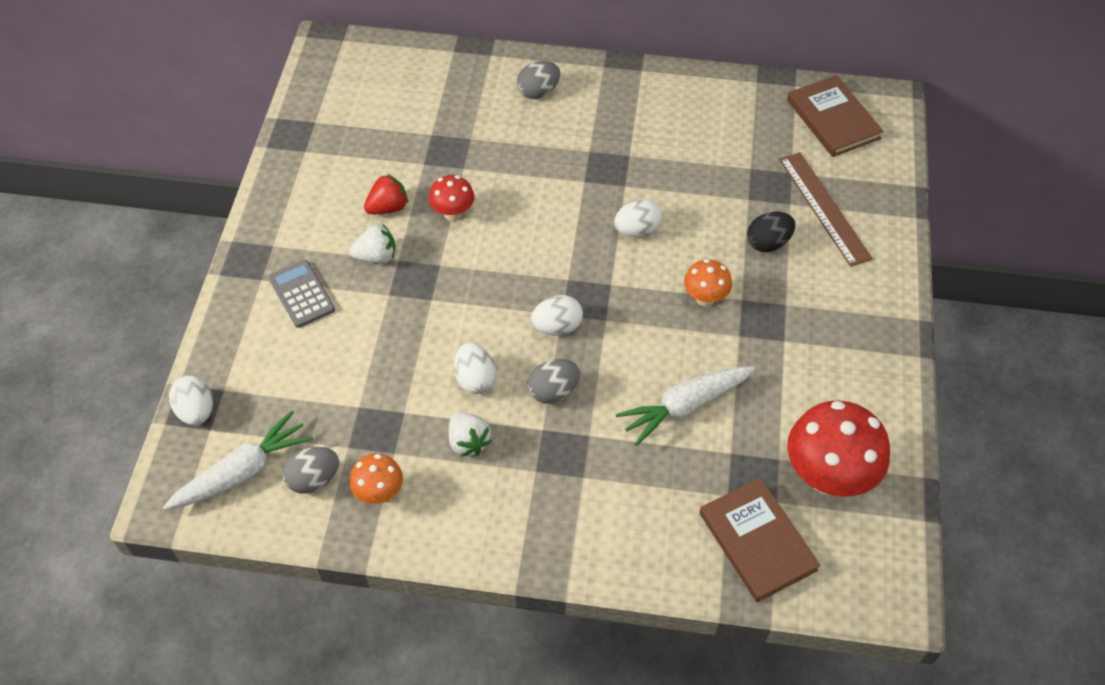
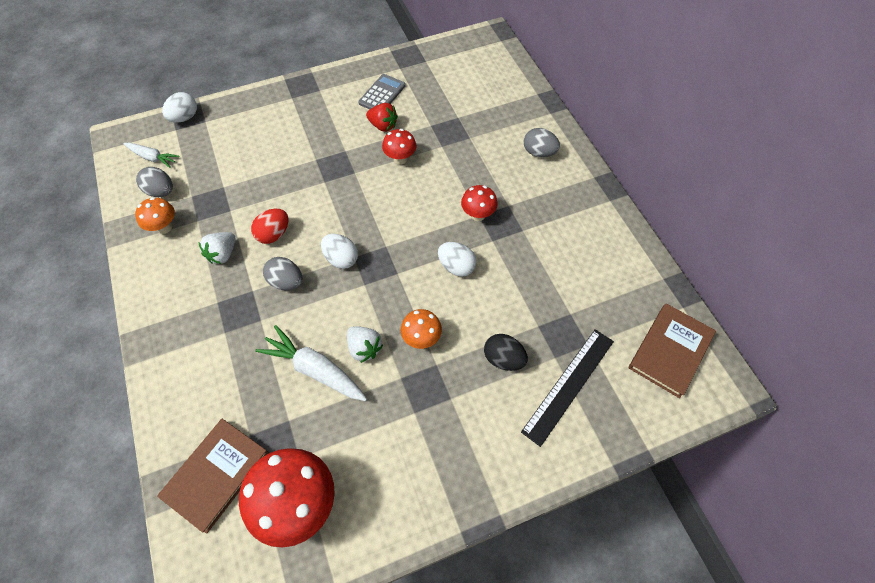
camera: 60 degrees right, 5 degrees up
white carrot [163,411,313,510] -> white carrot [123,142,180,168], size x0.62
grey calculator [269,260,335,328] -> grey calculator moved to [358,74,406,109]
white strawberry [350,224,395,264] -> white strawberry moved to [347,326,383,363]
white egg [454,343,496,394] -> red egg [251,209,288,244]
brown ruler [779,152,873,267] -> black ruler [521,329,614,447]
none -> red mushroom [461,185,498,221]

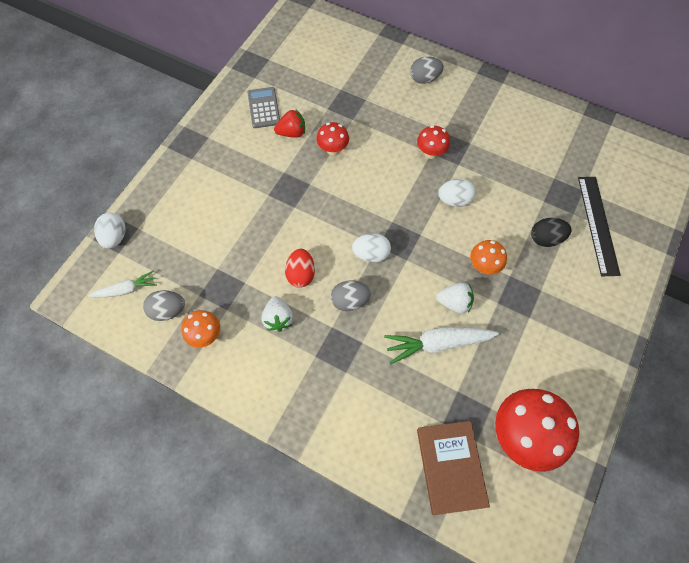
camera: 40 degrees left, 5 degrees up
brown book [629,304,716,398] -> none

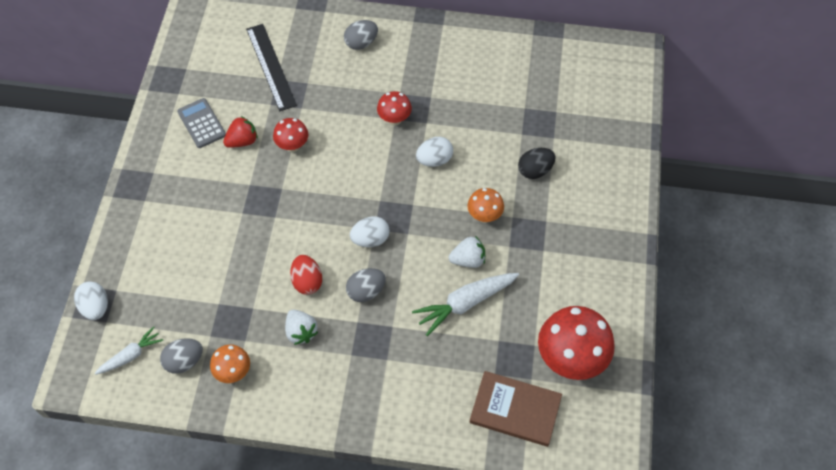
camera: 20 degrees left, 5 degrees down
brown book [417,421,490,515] -> brown book turned 45 degrees counterclockwise [470,371,562,447]
black ruler [578,177,621,276] -> black ruler moved to [246,24,297,111]

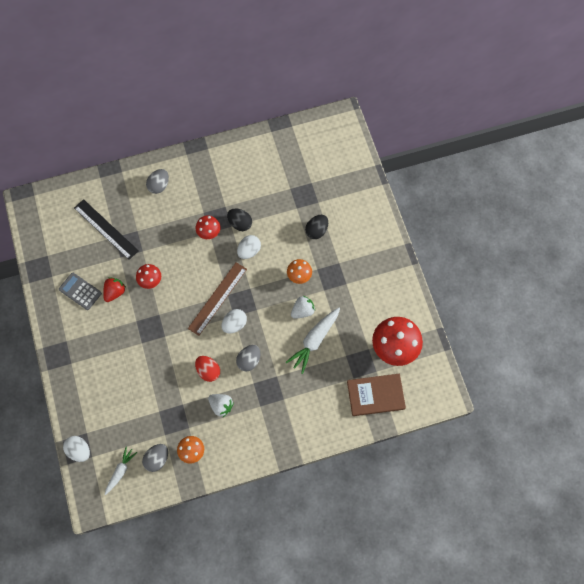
camera: 25 degrees left, 10 degrees up
none -> brown ruler [188,262,247,336]
none -> black egg [227,209,252,231]

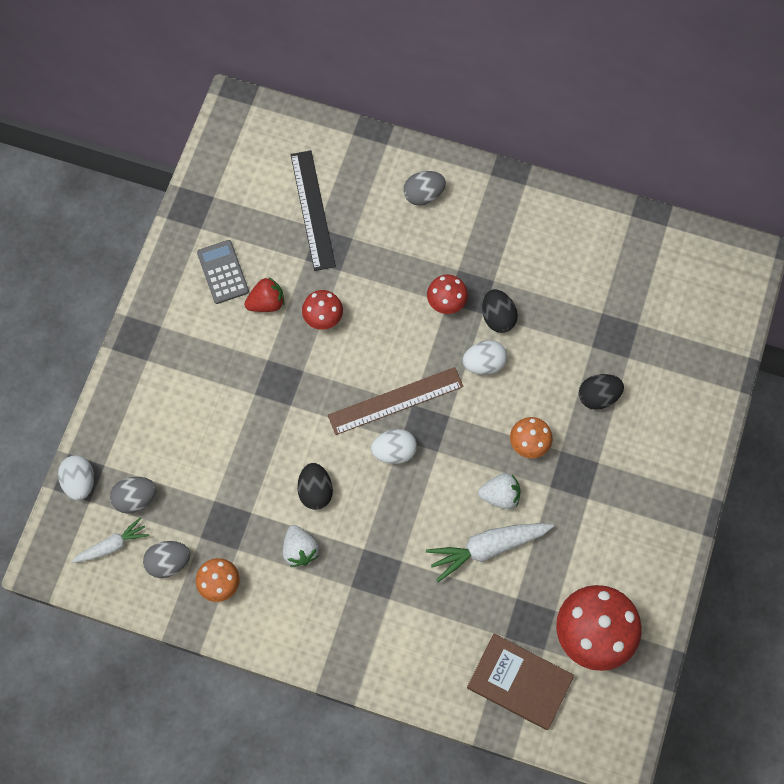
camera: 35 degrees right, 0 degrees up
red egg [195,356,220,382] -> black egg [297,463,333,510]
grey egg [236,345,261,372] -> grey egg moved to [110,477,157,514]

